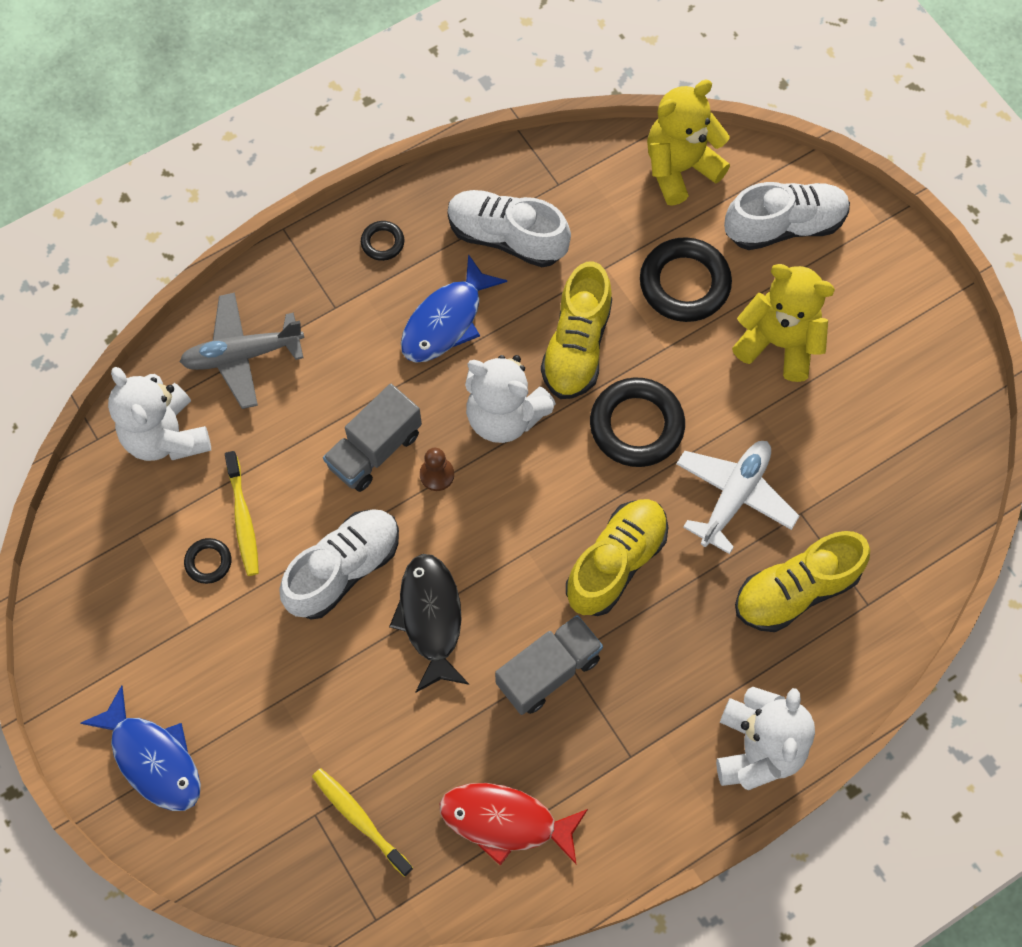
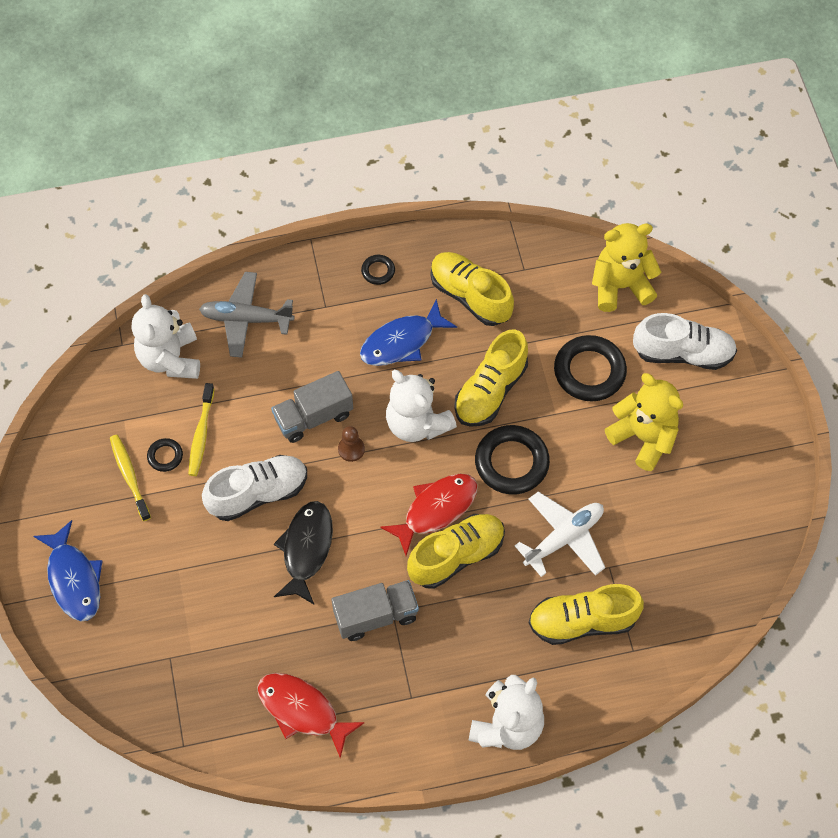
camera: 20 degrees right, 5 degrees down
yellow toothbrush [312,768,413,877] -> yellow toothbrush moved to [110,435,151,521]
white shoe [447,190,571,267] -> yellow shoe [431,252,514,326]
none -> red fish [380,474,478,556]

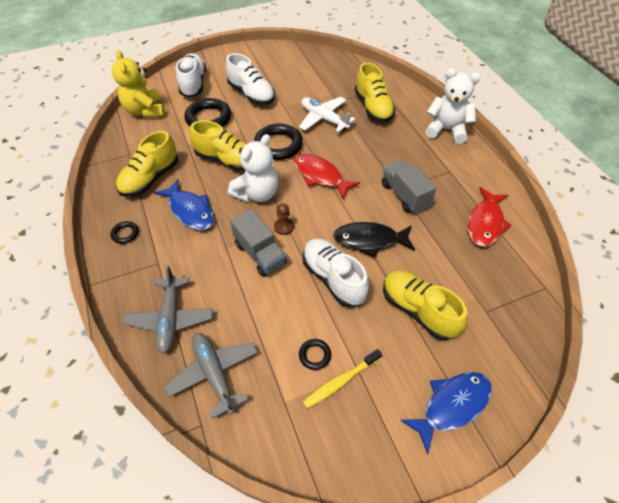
camera: 100 degrees left, 10 degrees down
white teddy bear [132,294,200,379] -> grey plane [165,333,258,419]
yellow toothbrush [188,383,214,476] -> none
yellow shoe [407,514,505,589] -> yellow shoe moved to [383,270,468,340]
yellow teddy bear [605,373,683,471] -> white shoe [226,53,275,105]

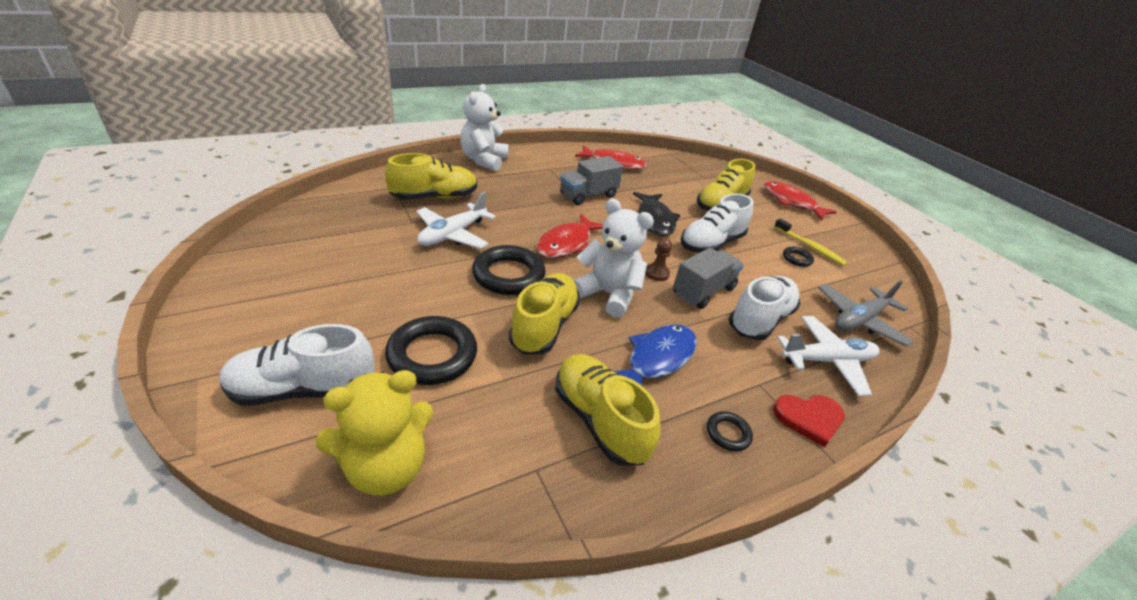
camera: 100 degrees left, 15 degrees down
yellow shoe [116,131,178,197] -> yellow shoe turned 150 degrees counterclockwise [555,354,661,466]
grey plane [122,266,213,354] -> white plane [777,316,879,396]
white shoe [226,53,275,105] -> white shoe moved to [729,276,800,340]
blue fish [400,372,492,455] -> red fish [764,181,837,220]
none -> red heart [773,395,845,447]

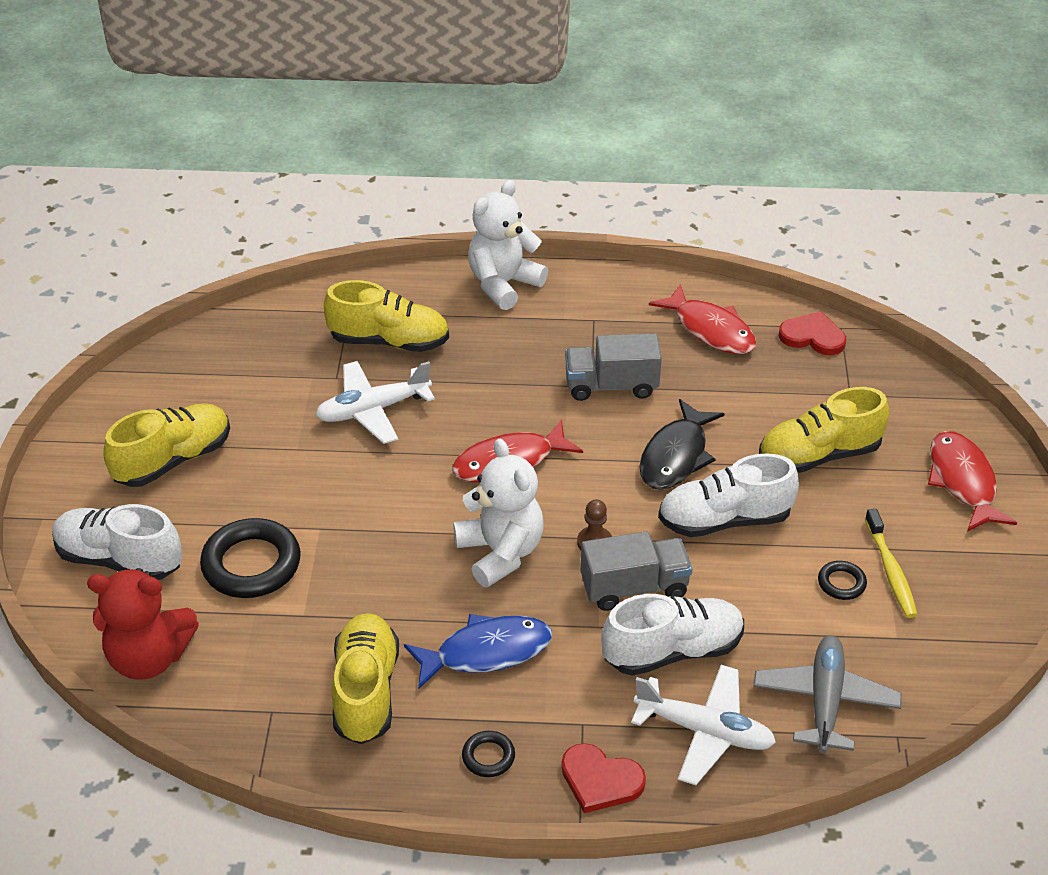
camera: 35 degrees right, 5 degrees up
yellow teddy bear [315,370,433,496] -> red teddy bear [87,568,199,680]
black ring [472,245,545,295] -> none
yellow shoe [509,273,580,354] -> yellow shoe moved to [103,403,230,487]
grey plane [819,280,914,347] -> grey plane turned 105 degrees clockwise [753,635,902,753]
none -> red heart [778,311,846,355]

